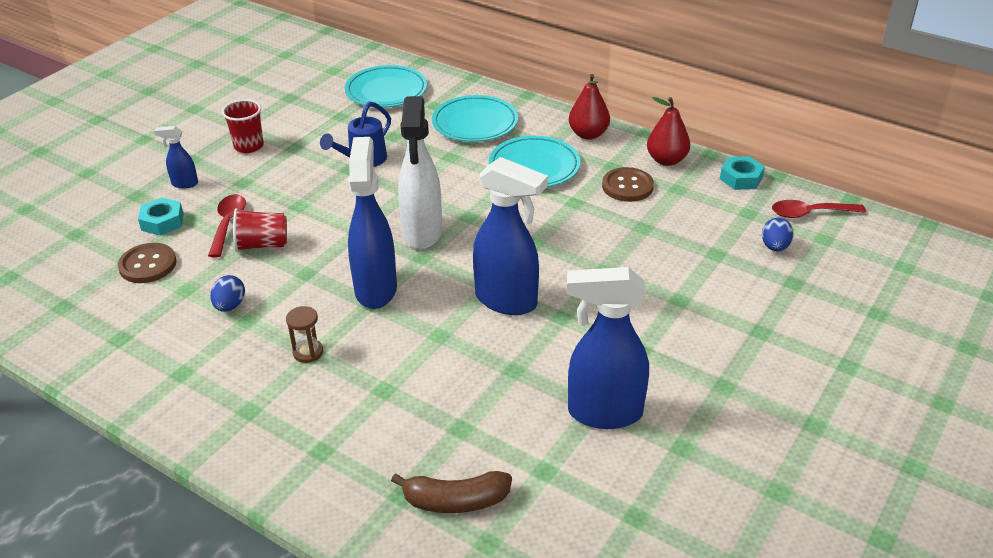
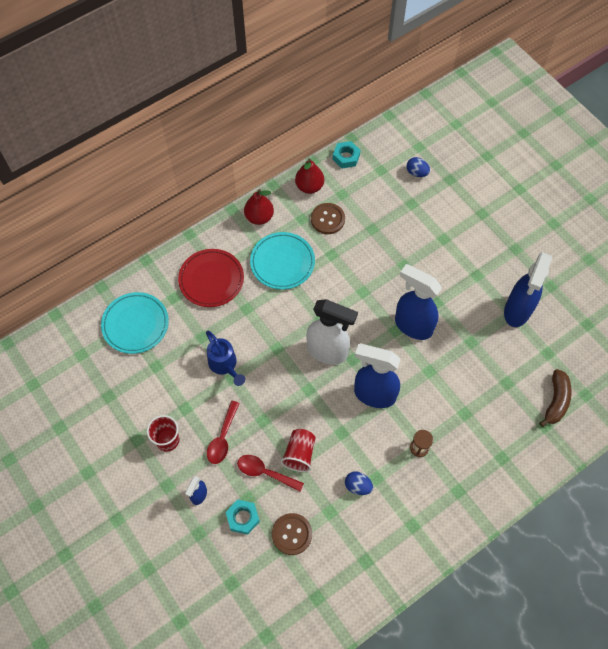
camera: 70 degrees left, 25 degrees up
turquoise plate [432,95,518,142] -> red plate [178,249,244,307]
blue spray bottle [473,157,548,315] -> blue spray bottle turned 105 degrees counterclockwise [395,264,442,340]
red spoon [772,200,866,218] -> red spoon moved to [207,401,240,464]

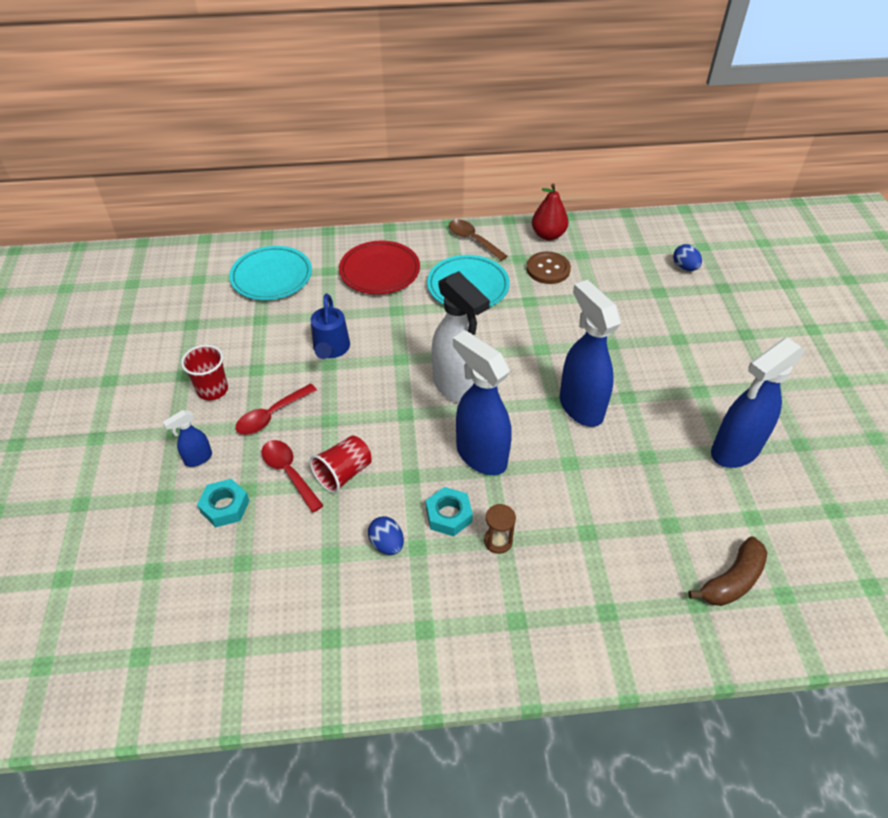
camera: 30 degrees right, 15 degrees down
red pear [244,189,274,225] -> brown spoon [449,219,508,261]
brown button [272,513,312,555] -> none
turquoise nut [332,141,360,168] -> turquoise nut moved to [426,487,473,536]

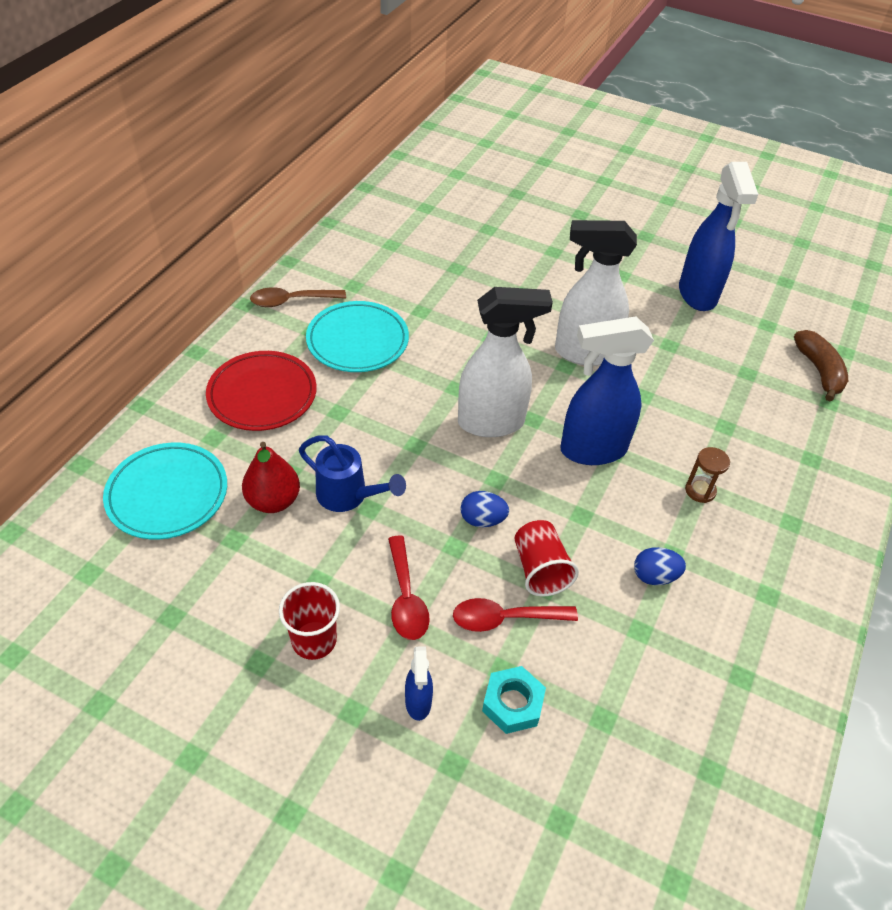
camera: 60 degrees left, 0 degrees up
turquoise nut [426,487,473,536] -> none
brown button [526,252,571,284] -> none
red pear [532,184,568,241] -> red pear moved to [242,442,300,513]
blue spray bottle [560,280,621,427] -> white spray bottle [555,220,637,366]
blue egg [673,244,702,271] -> blue egg moved to [461,491,509,527]

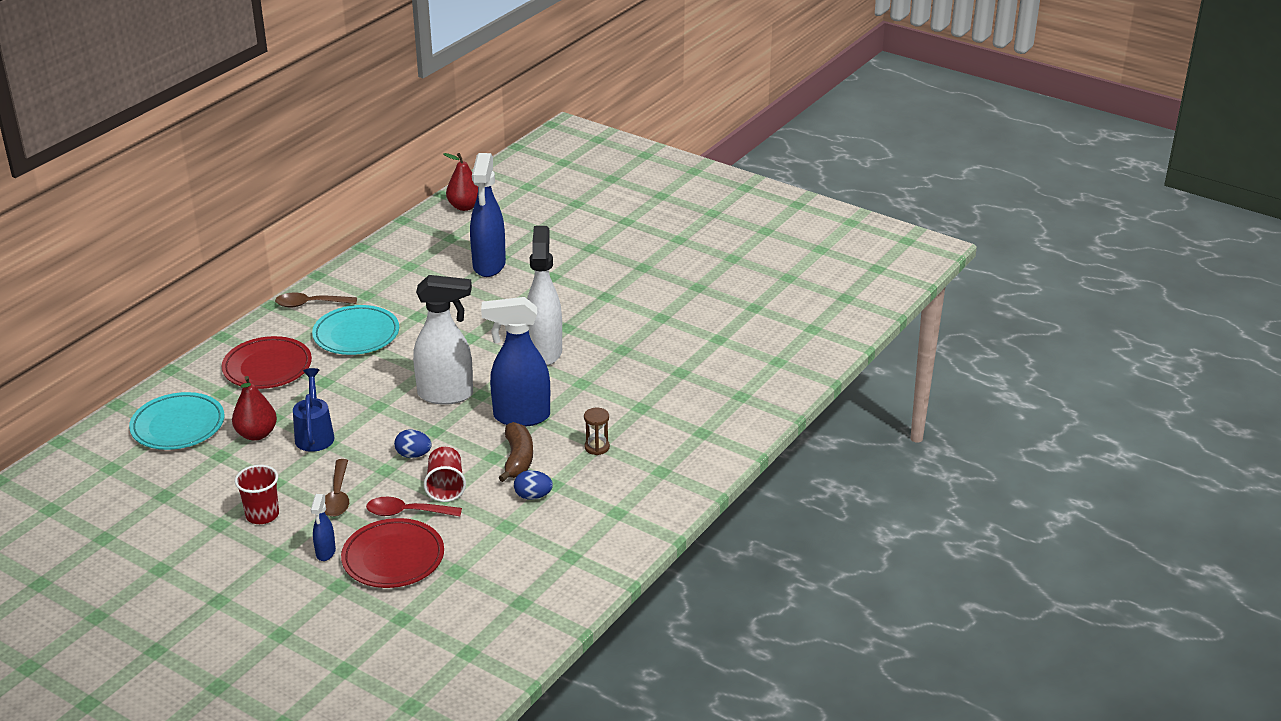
camera: 10 degrees right, 15 degrees down
blue watering can [299,435,406,512] -> blue watering can turned 135 degrees counterclockwise [293,368,334,452]
red spoon [388,535,430,640] -> brown spoon [325,459,349,517]
turquoise nut [482,666,546,734] -> red plate [341,518,444,588]
white spray bottle [555,220,637,366] -> white spray bottle turned 75 degrees clockwise [527,226,562,366]
blue spray bottle [679,162,758,311] -> blue spray bottle moved to [470,153,506,277]
brown banana [794,330,848,401] -> brown banana moved to [499,422,533,482]
none -> red pear [443,153,478,211]

